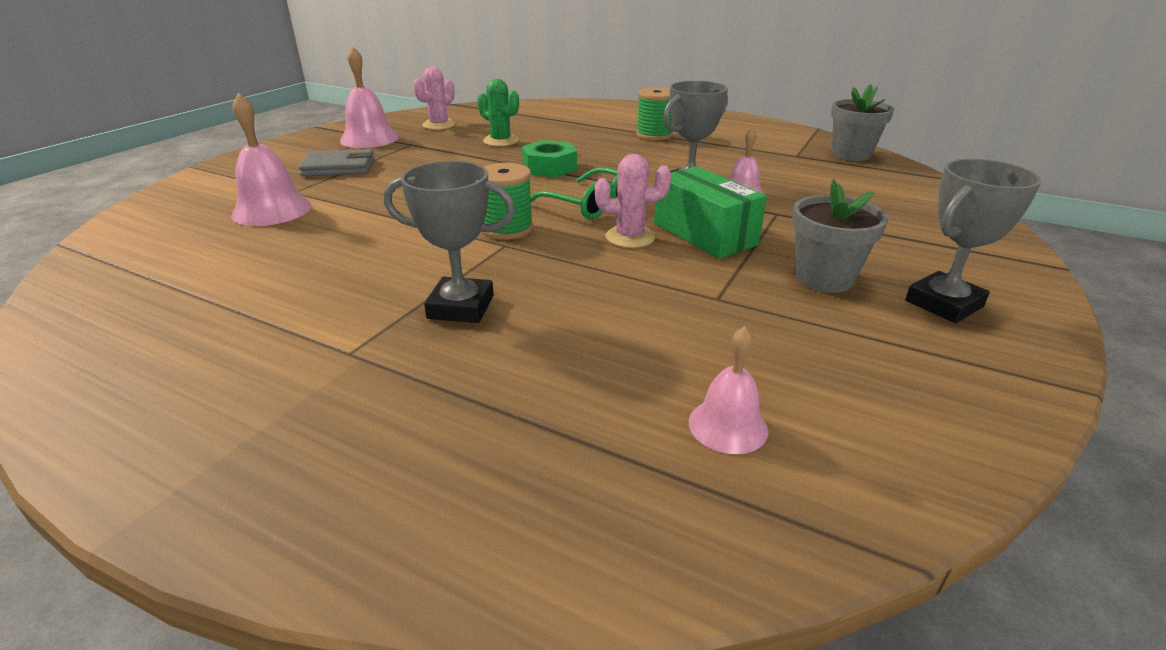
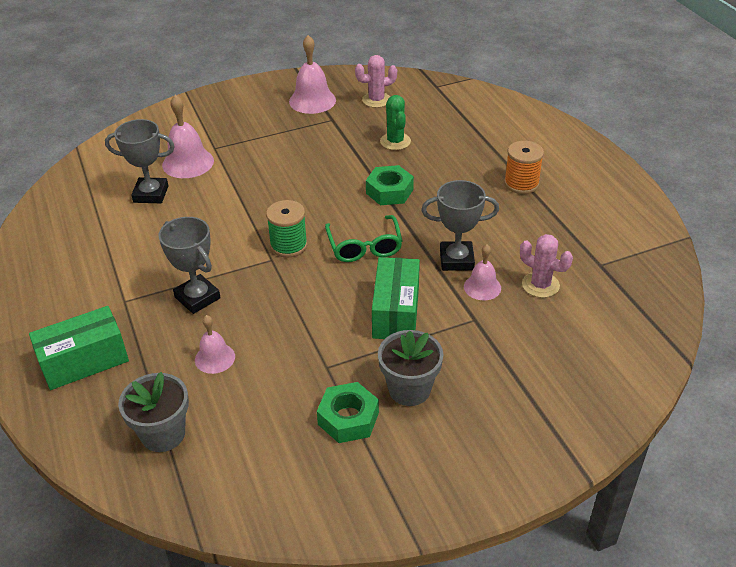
camera: 40 degrees right, 10 degrees up
grey wallet [299,149,375,176] -> none
pink cactus [595,154,672,248] -> pink cactus moved to [520,234,573,298]
green spool [636,87,673,141] -> orange spool [504,141,544,194]
pink bell [689,326,768,454] -> pink bell moved to [195,315,235,374]
grey flower pot [831,84,894,161] -> grey flower pot moved to [118,372,189,452]
grey trophy [905,159,1042,323] -> grey trophy moved to [105,119,175,203]
none -> green box [29,306,129,390]
none -> green nut [317,382,379,443]

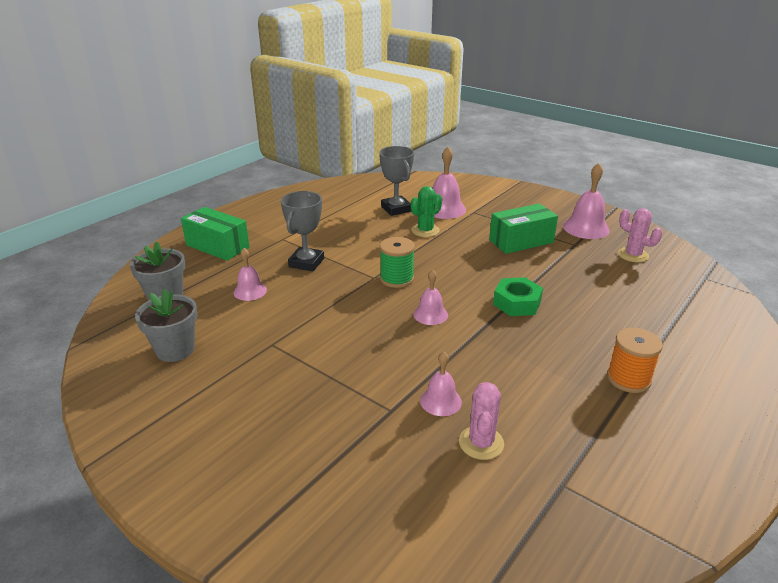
camera: 60 degrees right, 10 degrees down
green nut [317,382,379,443] -> none
green glasses [325,215,402,262] -> pink bell [413,270,448,325]
green box [372,257,420,339] -> green box moved to [489,203,558,254]
grey flower pot [378,330,443,406] -> grey flower pot moved to [135,289,197,362]
green cactus [380,95,411,150] -> green cactus moved to [411,186,442,237]
grey trophy [421,180,499,271] -> none

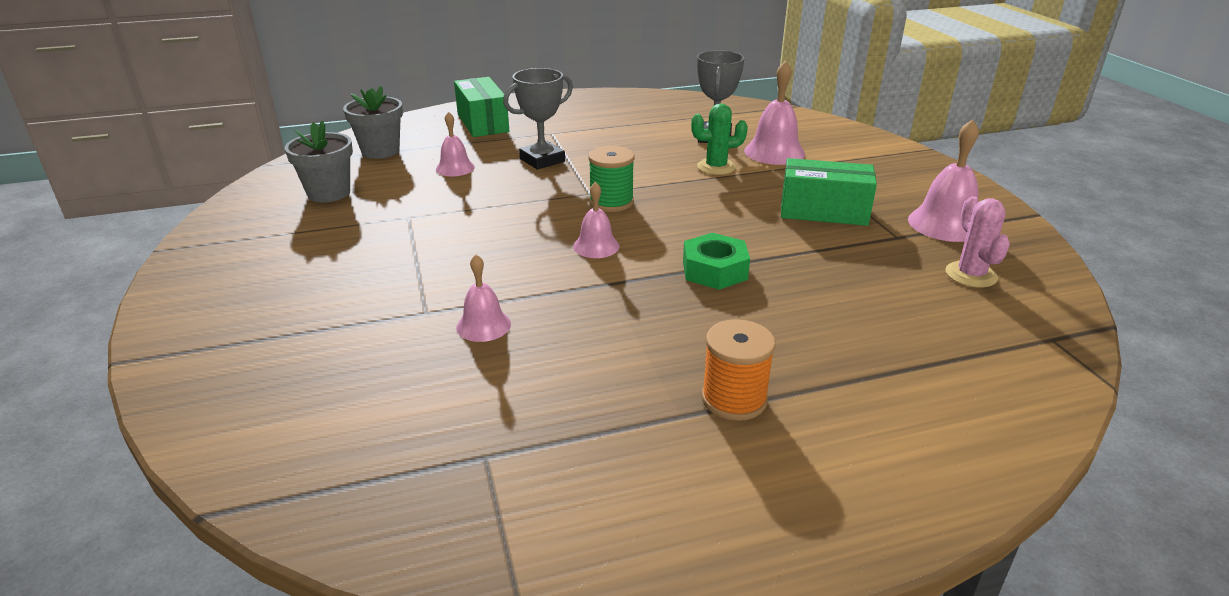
camera: 35 degrees right, 0 degrees up
pink cactus [459,382,504,460] -> none

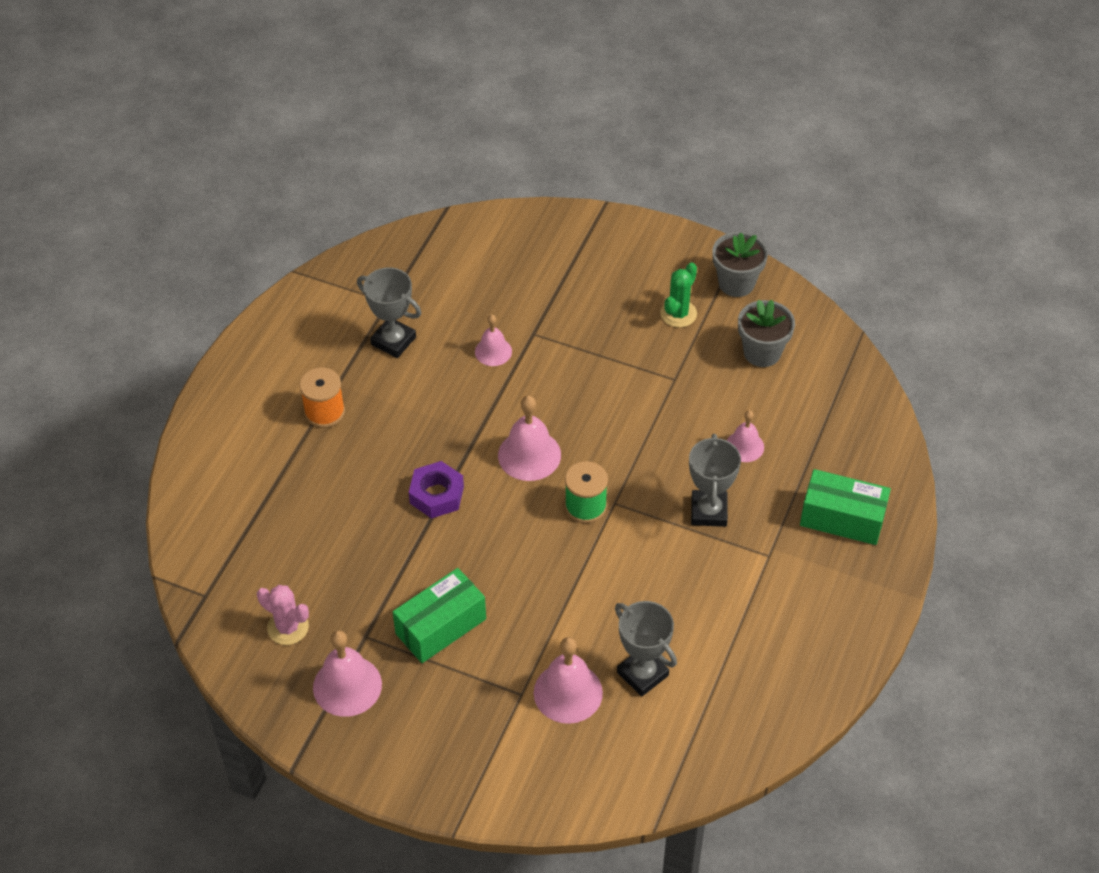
camera: 130 degrees right, 20 degrees up
grey flower pot [343,86,403,159] -> grey flower pot moved to [712,232,768,297]
pink bell [573,182,619,258] -> pink bell [498,396,561,481], size x1.63
green nut [683,233,750,290] -> purple nut [409,461,464,519]
green cactus [691,104,748,175] -> green cactus moved to [660,262,697,328]
none -> grey trophy [357,267,421,358]

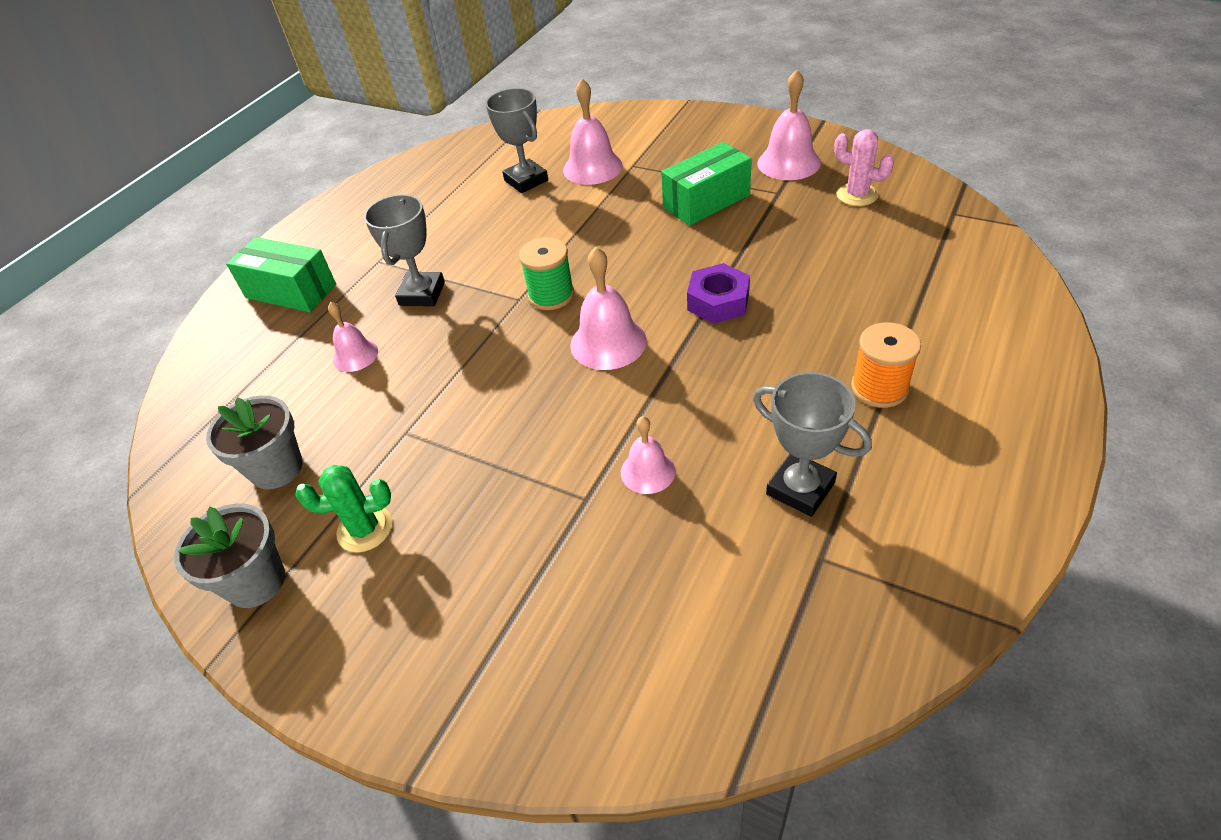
camera: 170 degrees left, 5 degrees down
green cactus [660,262,697,328] -> green cactus turned 45 degrees clockwise [295,465,392,552]

